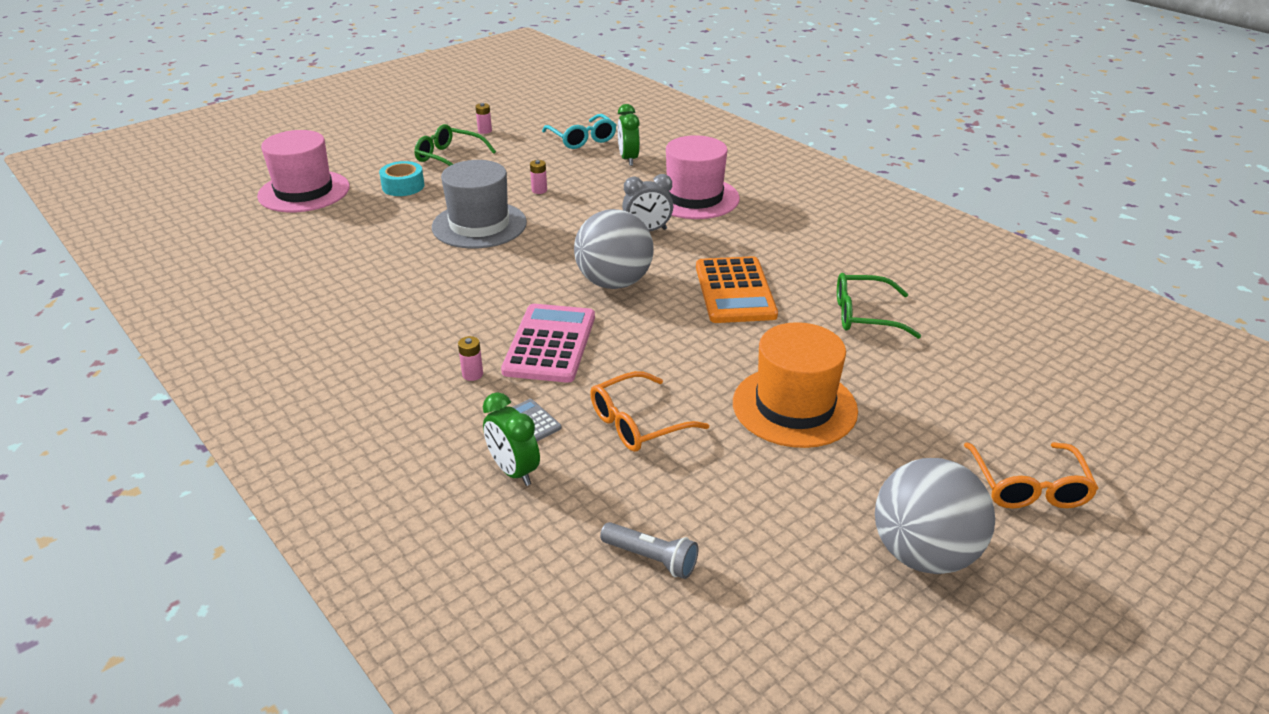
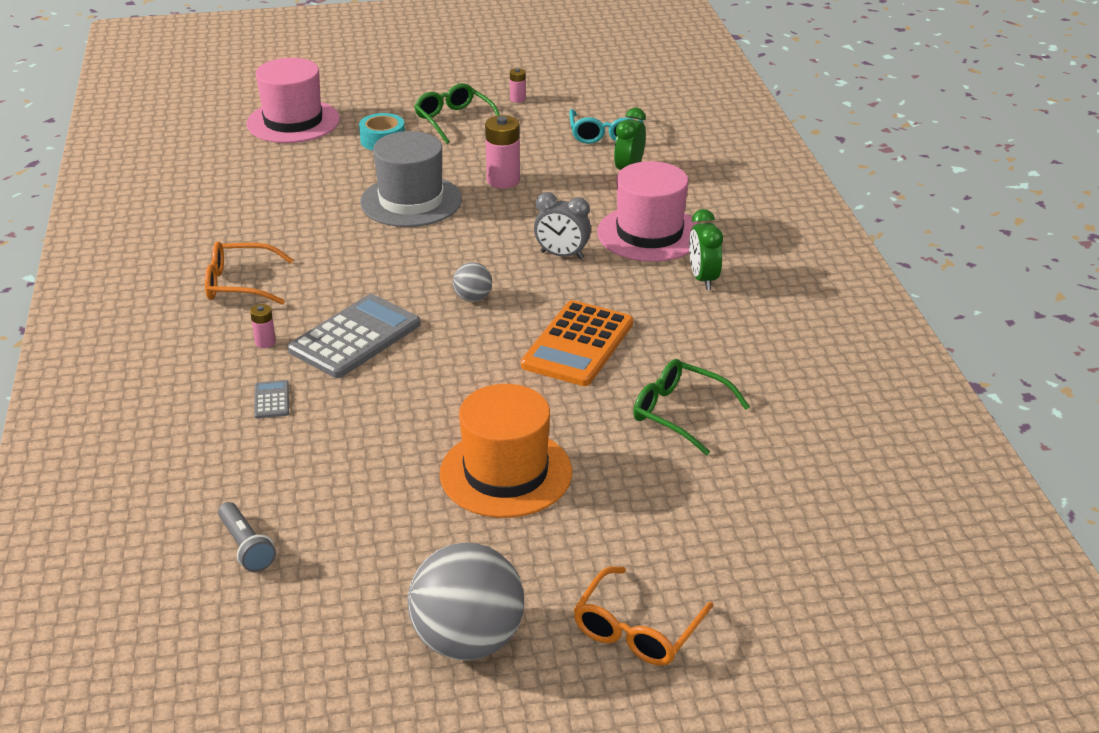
camera: 30 degrees right, 0 degrees up
green clock [483,392,540,486] -> green clock moved to [689,209,723,290]
pink calculator [501,304,595,383] -> grey calculator [288,294,421,378]
pink battery [530,160,547,194] -> pink battery [485,115,520,189], size x1.92
grey ball [574,209,654,289] -> grey ball [453,262,492,302], size x0.47
orange glasses [590,371,709,452] -> orange glasses moved to [205,241,293,304]

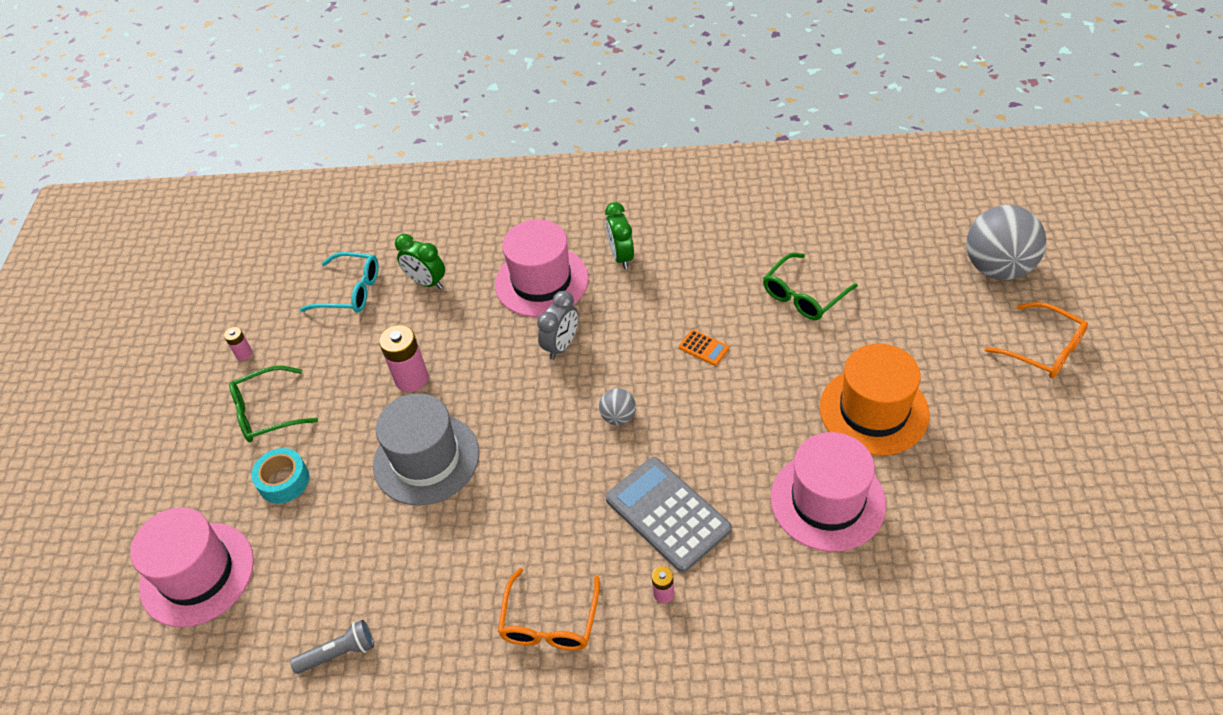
camera: 75 degrees left, 15 degrees up
grey flashlight [218,502,276,572] -> grey flashlight moved to [290,620,374,674]
grey calculator [254,380,289,419] -> none
grey ball [408,543,524,660] -> grey ball moved to [966,205,1046,280]
orange calculator [521,300,633,386] -> orange calculator [679,329,729,366], size x0.43
green clock [689,209,723,290] -> green clock turned 75 degrees clockwise [605,202,634,269]
none -> pink hat [770,432,886,552]

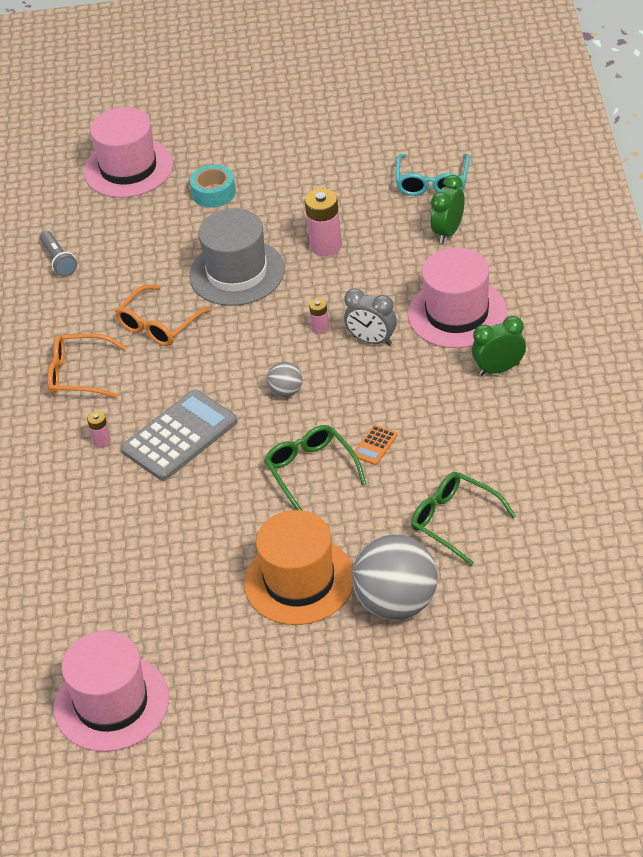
camera: 85 degrees right, 5 degrees down
pink battery [224,327,252,361] -> pink battery moved to [309,298,329,334]
green glasses [229,366,318,442] -> green glasses moved to [264,425,366,511]
pink hat [770,432,886,552] -> pink hat moved to [54,631,169,752]
grey ball [966,205,1046,280] -> grey ball moved to [352,534,438,620]
orange glasses [985,302,1088,378] -> orange glasses moved to [115,285,212,346]

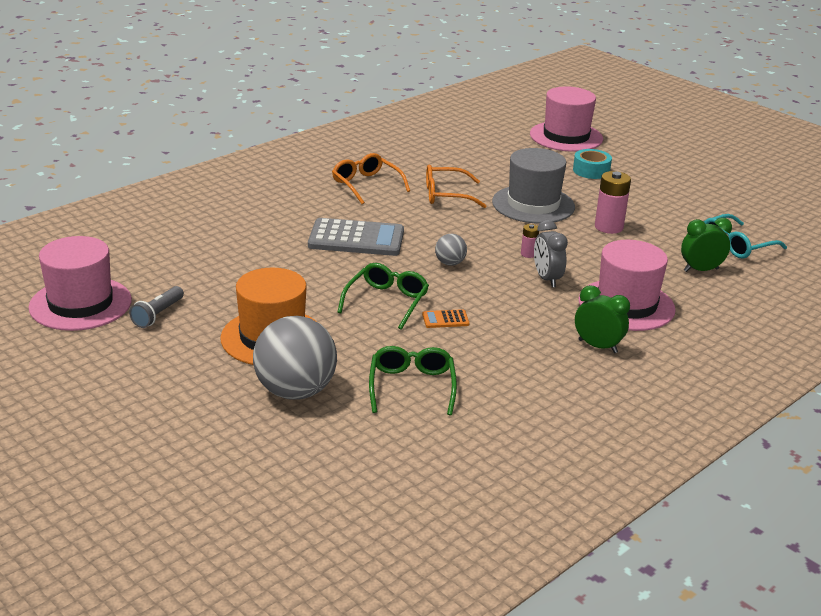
camera: 45 degrees right, 15 degrees down
grey flashlight [40,231,77,277] -> grey flashlight moved to [129,286,184,328]
pink battery [87,411,111,448] -> none

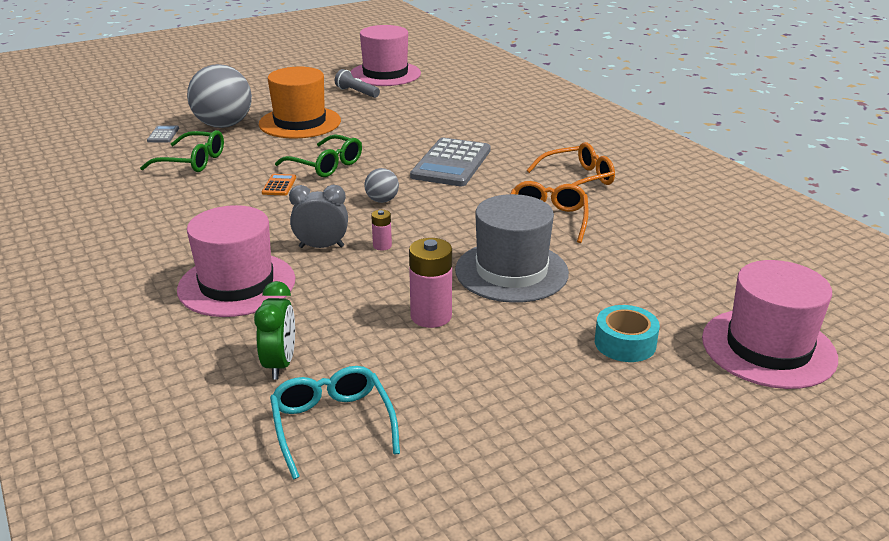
camera: 105 degrees right, 0 degrees up
green clock [575,285,630,353] -> none
none -> grey calculator [147,125,179,142]

